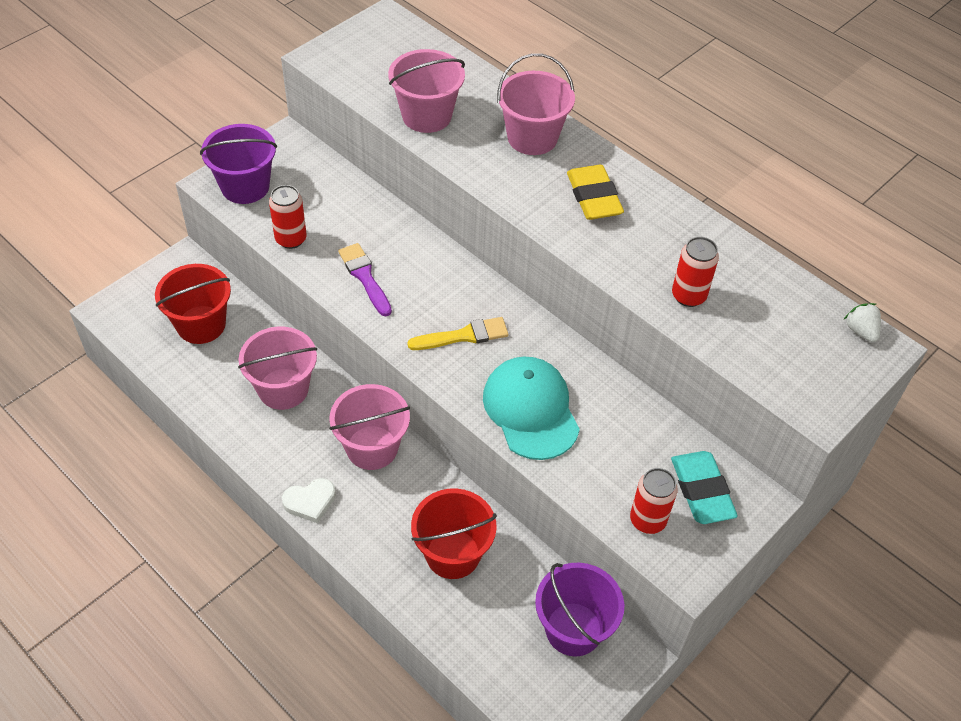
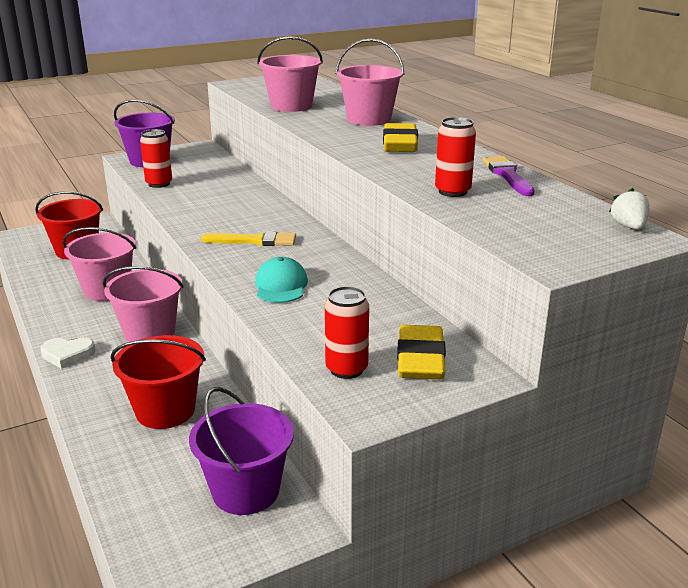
camera: 20 degrees right, 25 degrees down
purple brush [338,243,392,316] -> purple brush moved to [483,156,535,196]
turquoise cap [483,357,580,460] -> turquoise cap [255,257,308,303], size x0.61
turquoise eraser [671,451,738,524] -> yellow eraser [397,325,446,380]

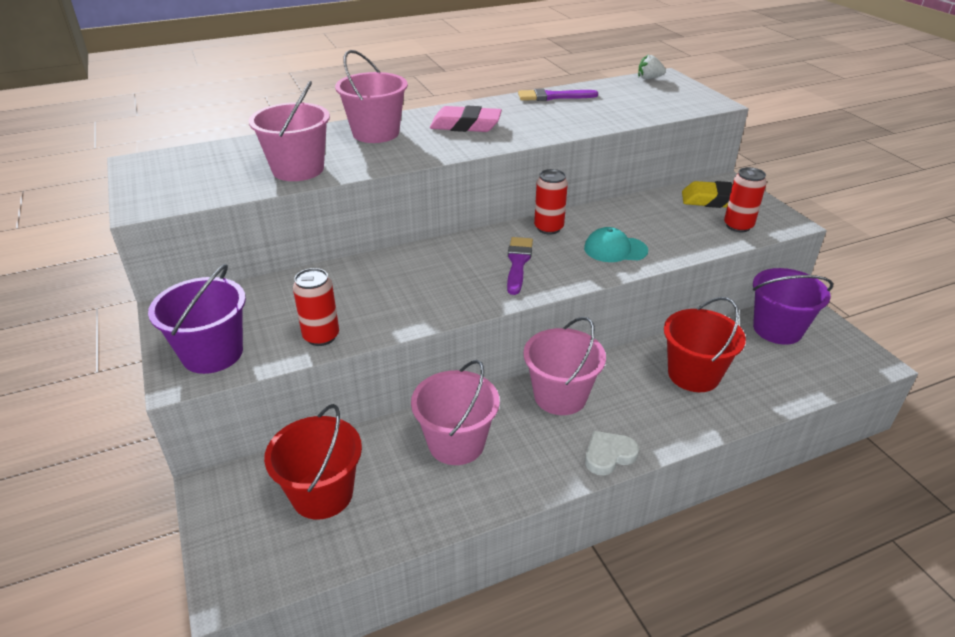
camera: 85 degrees left, 10 degrees up
white heart [41,337,95,369] -> white heart turned 120 degrees counterclockwise [585,431,639,476]
yellow brush [201,231,296,246] -> purple brush [507,237,533,295]
yellow eraser [383,123,418,152] -> pink eraser [430,106,502,132]
red can [435,117,476,197] -> red can moved to [534,169,568,234]

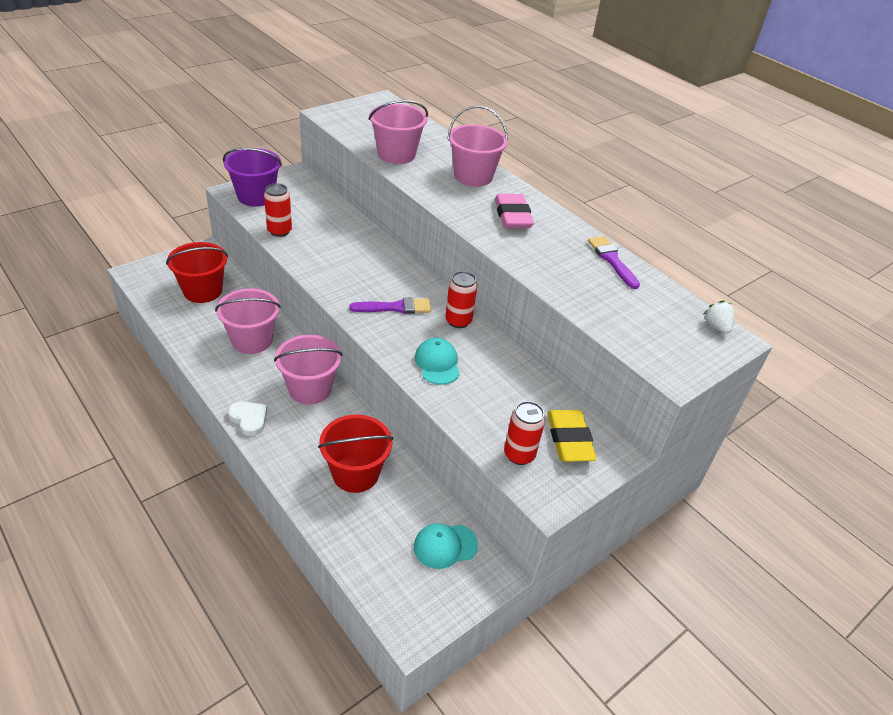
camera: 70 degrees right, 5 degrees up
purple bucket [753,268,833,345] -> turquoise cap [414,523,478,569]

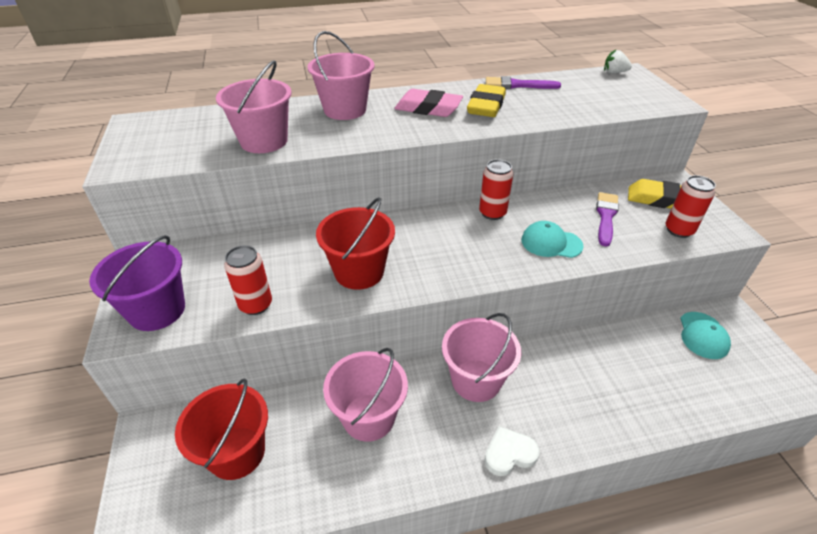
camera: 60 degrees left, 0 degrees up
red bucket [318,415,393,493] -> red bucket moved to [316,197,395,290]
purple brush [349,297,431,314] -> purple brush moved to [596,192,619,247]
none -> yellow eraser [467,84,506,117]

